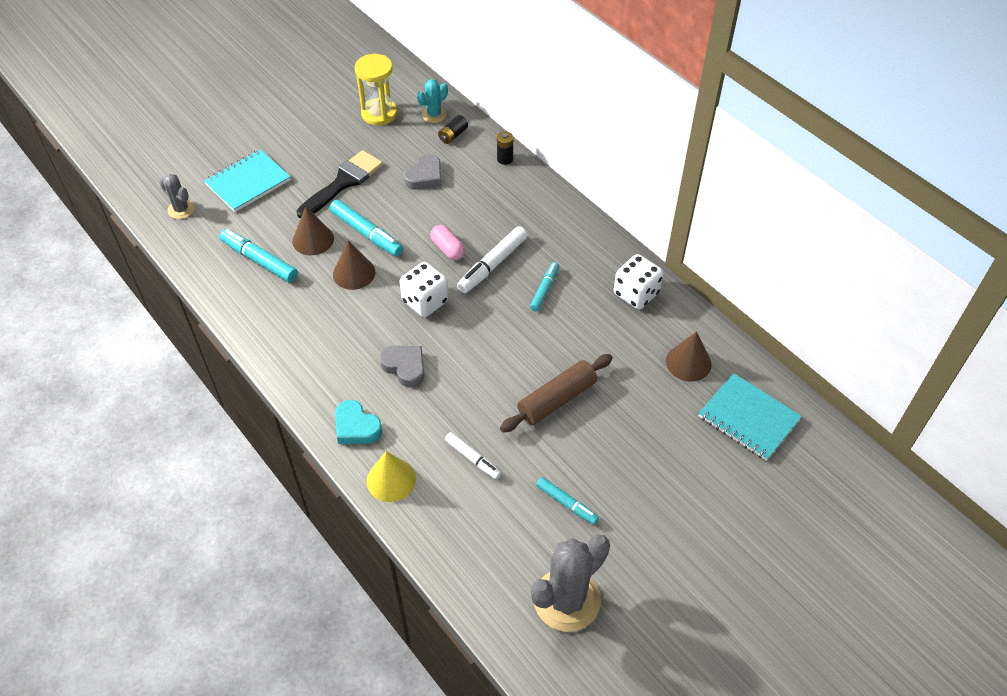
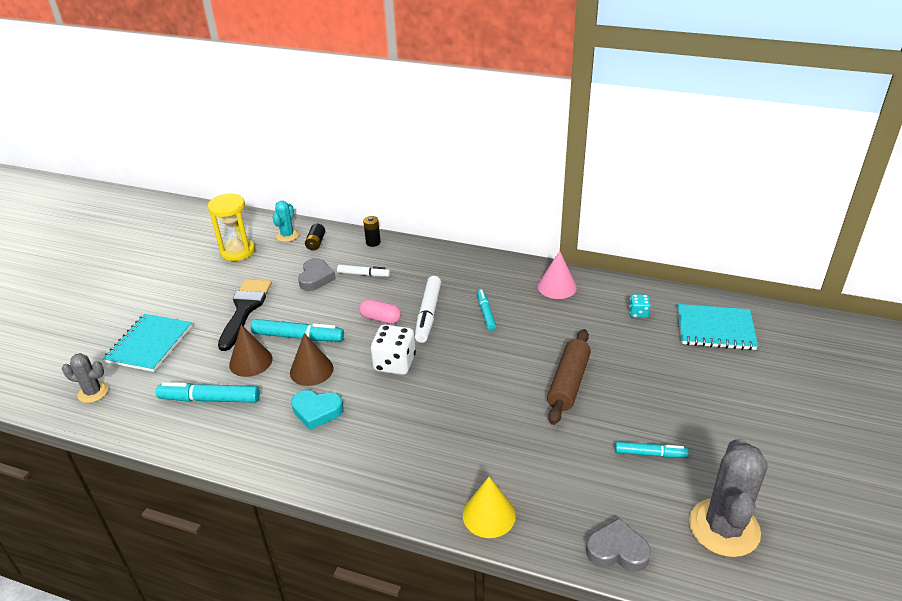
camera: 30 degrees left, 15 degrees down
turquoise heart [335,400,382,444] -> turquoise heart moved to [291,390,343,430]
grey heart [380,346,425,387] -> grey heart moved to [586,518,651,572]
white marker [445,432,501,480] -> white marker moved to [337,265,390,277]
white dice [614,254,664,309] -> pink cone [538,251,577,299]
brown cone [666,331,712,381] -> turquoise dice [629,294,651,318]

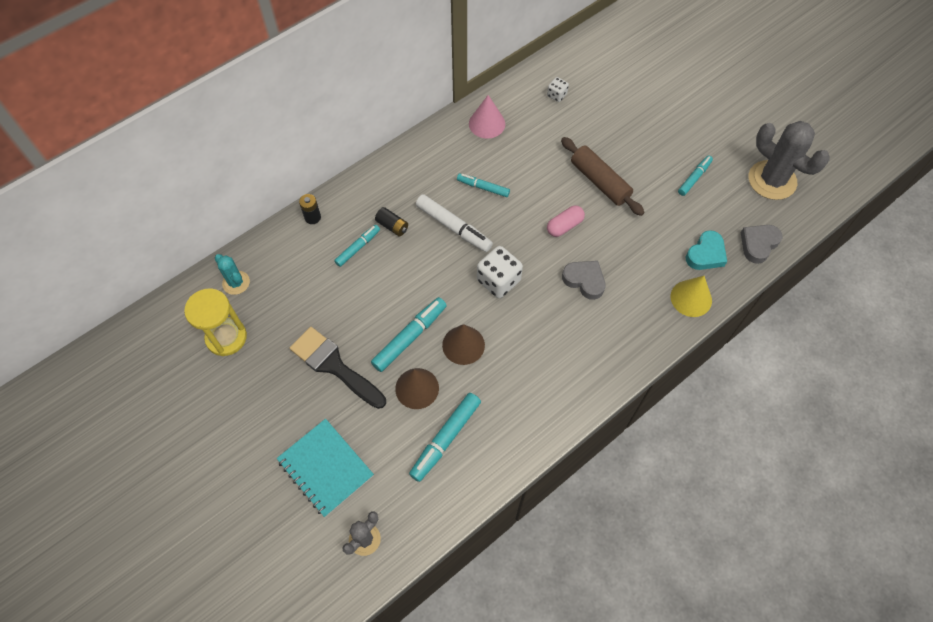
camera: 60 degrees left, 25 degrees up
turquoise heart [291,390,343,430] -> turquoise heart moved to [686,230,727,270]
grey heart [298,258,336,291] -> grey heart moved to [562,261,606,300]
black battery [305,224,325,251] -> black battery moved to [375,207,408,237]
white marker [337,265,390,277] -> turquoise marker [334,225,380,267]
pink capsule [359,299,401,324] -> pink capsule moved to [547,206,585,237]
turquoise dice [629,294,651,318] -> white dice [547,77,569,102]
turquoise notebook [678,304,758,350] -> none

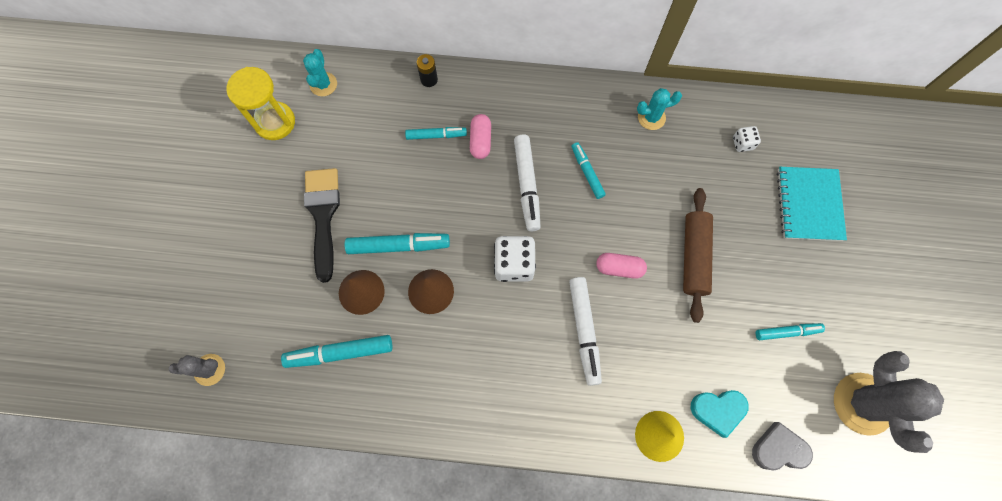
camera: 45 degrees right, 10 degrees up
turquoise notebook [277,419,374,517] -> turquoise notebook moved to [777,167,847,241]
black battery [375,207,408,237] -> pink capsule [470,114,491,159]
pink cone [469,95,505,139] -> turquoise cactus [637,88,682,130]
grey heart [562,261,606,300] -> white marker [569,277,602,386]

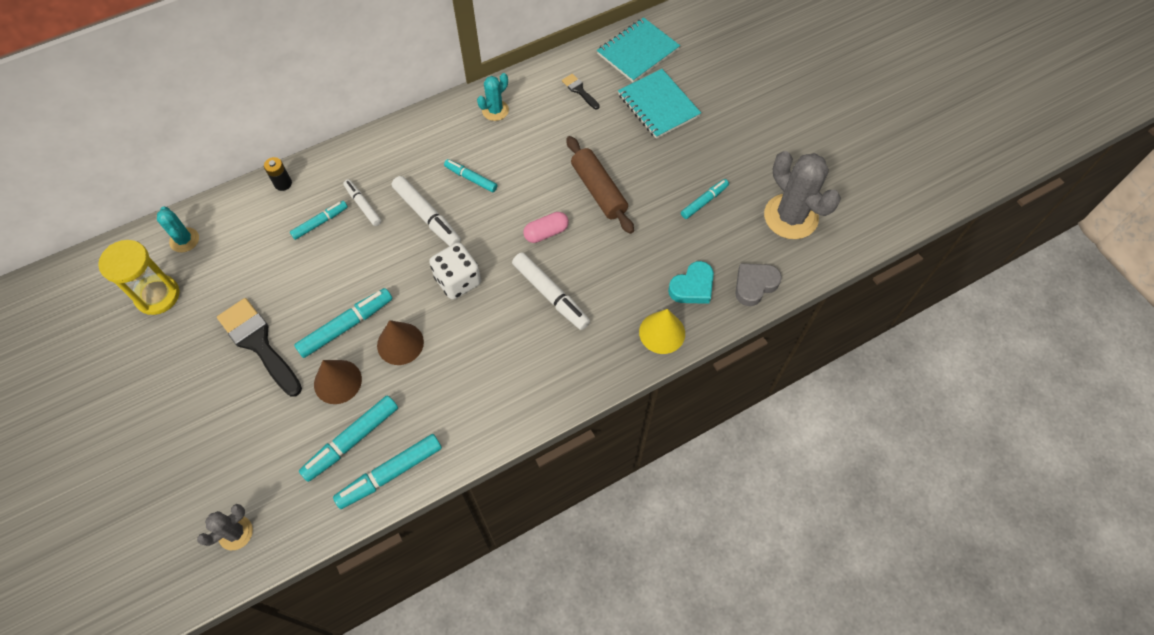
camera: 35 degrees left, 10 degrees down
pink capsule [470,114,491,159] -> white marker [343,179,381,226]
white dice [733,126,761,152] -> black brush [562,74,600,109]
none -> turquoise marker [333,434,442,509]
none -> turquoise notebook [597,17,680,82]

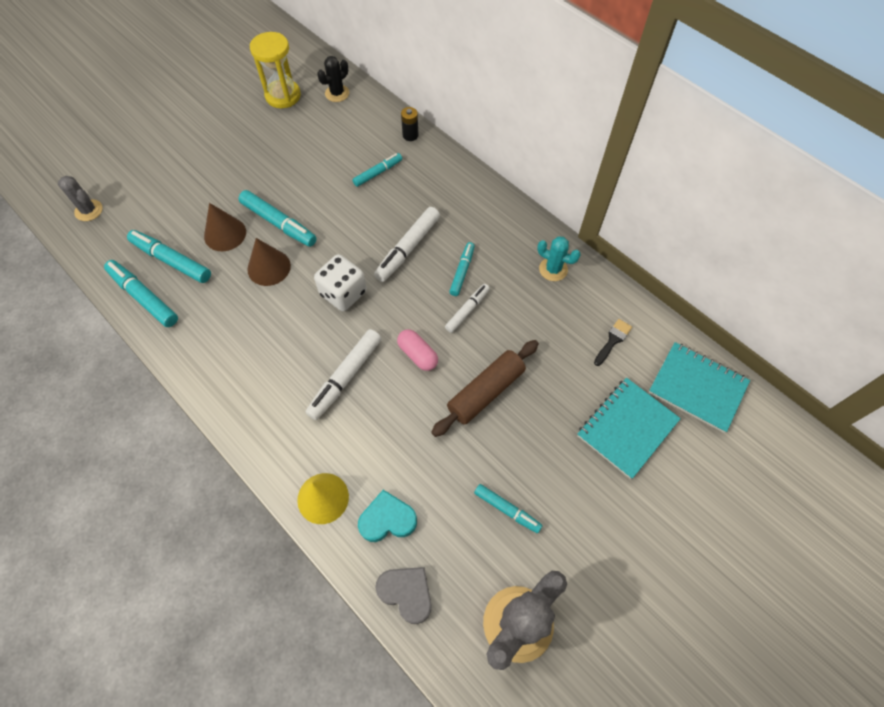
camera: 75 degrees right, 0 degrees up
turquoise cactus [157,207,199,252] -> black cactus [317,56,349,102]
black brush [217,298,302,397] -> none
turquoise marker [290,201,348,240] -> turquoise marker turned 75 degrees counterclockwise [352,153,402,187]
white marker [343,179,381,226] -> white marker moved to [445,284,490,333]
turquoise heart [668,261,714,304] -> turquoise heart turned 135 degrees clockwise [358,490,417,542]

